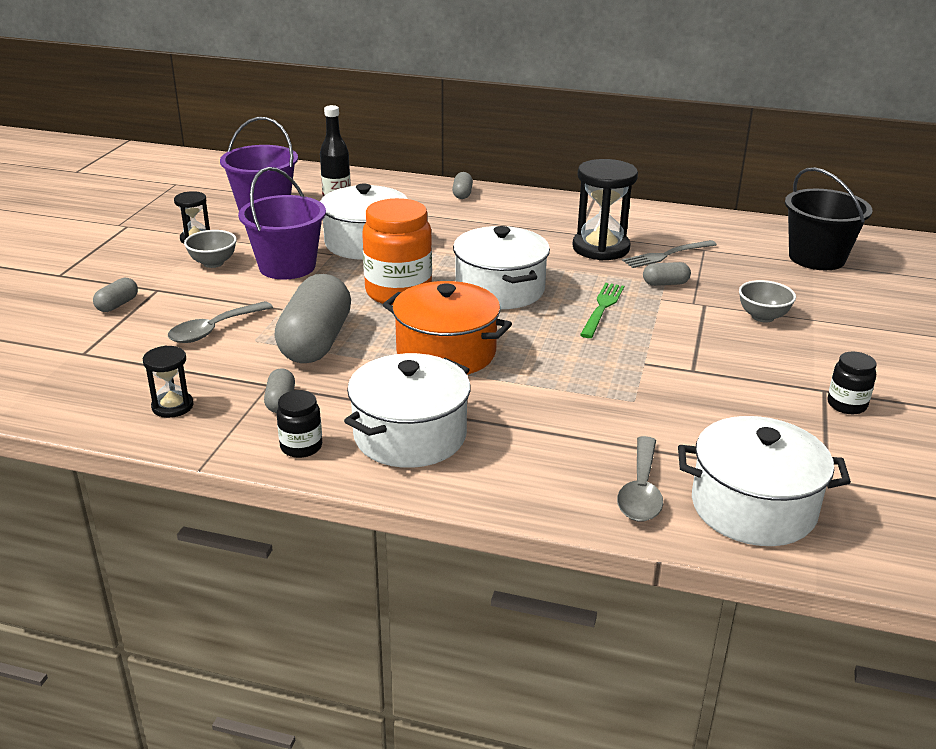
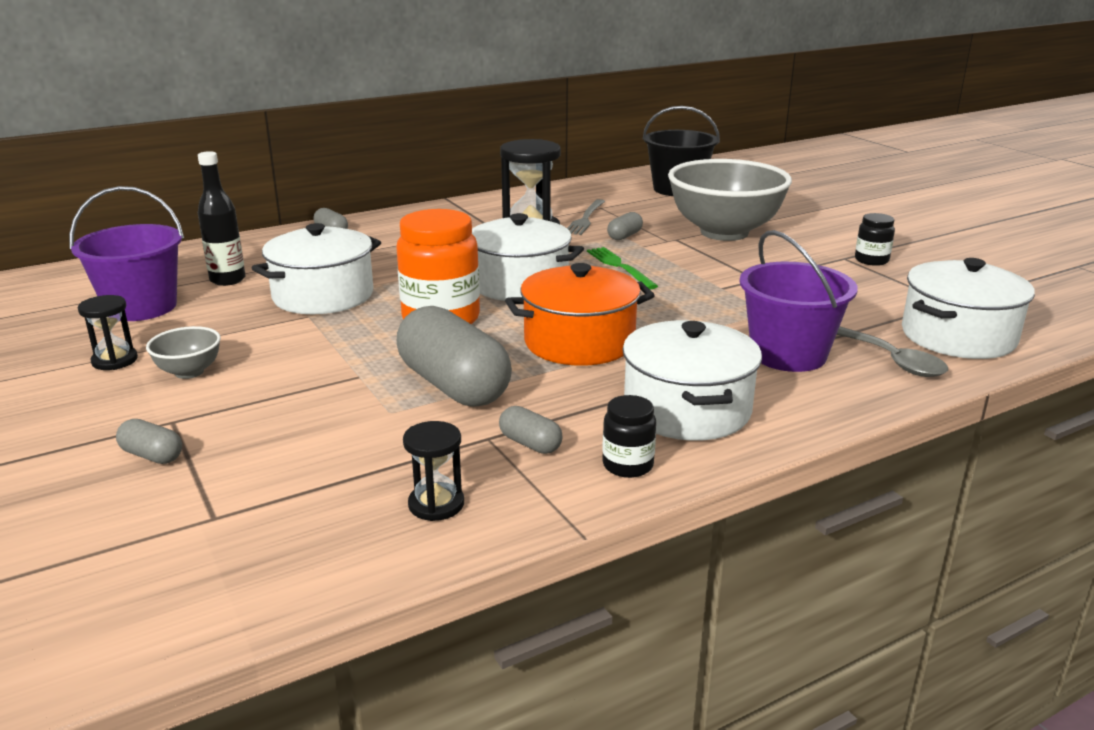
camera: 45 degrees left, 5 degrees down
grey capsule [93,278,138,312] -> grey capsule turned 45 degrees counterclockwise [116,419,182,464]
grey spoon [168,301,273,343] -> none
purple bucket [238,167,326,280] -> purple bucket moved to [739,230,858,372]
grey bowl [739,280,796,323] -> grey bowl [668,159,792,241], size x2.37

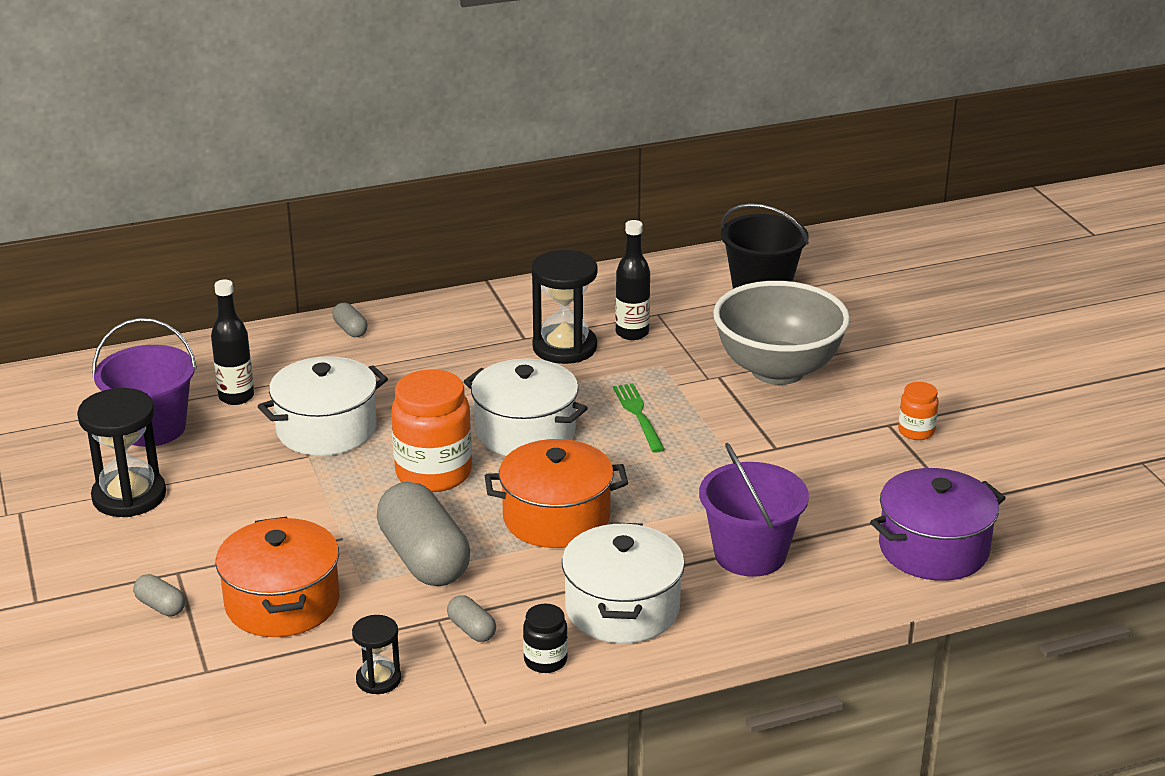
camera: 10 degrees right, 5 degrees up
black hourglass [78,295,138,370] -> black hourglass [77,388,166,517], size x1.85
grey bowl [146,326,221,379] -> none
grey fork [567,199,605,235] -> black bottle [615,220,650,340]
grey capsule [607,212,643,240] -> none
grey spoon [836,327,948,377] -> none
black jar [855,213,895,266] -> orange jar [898,382,939,440]
white pot [902,258,1035,359] -> purple pot [870,468,1006,581]
none -> orange pot [216,517,340,637]

